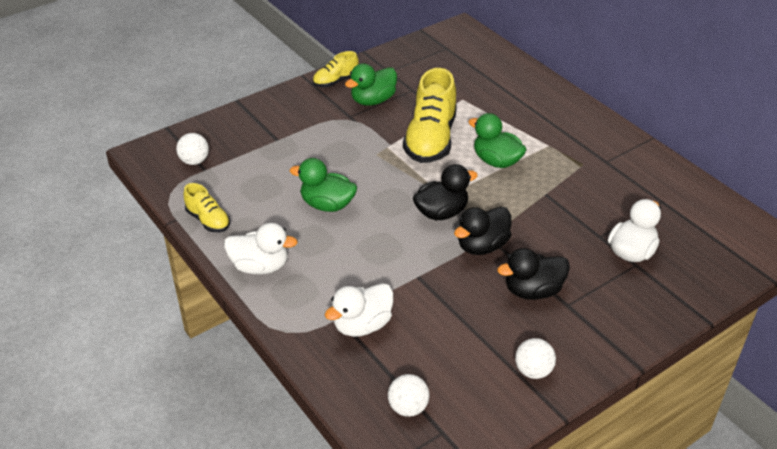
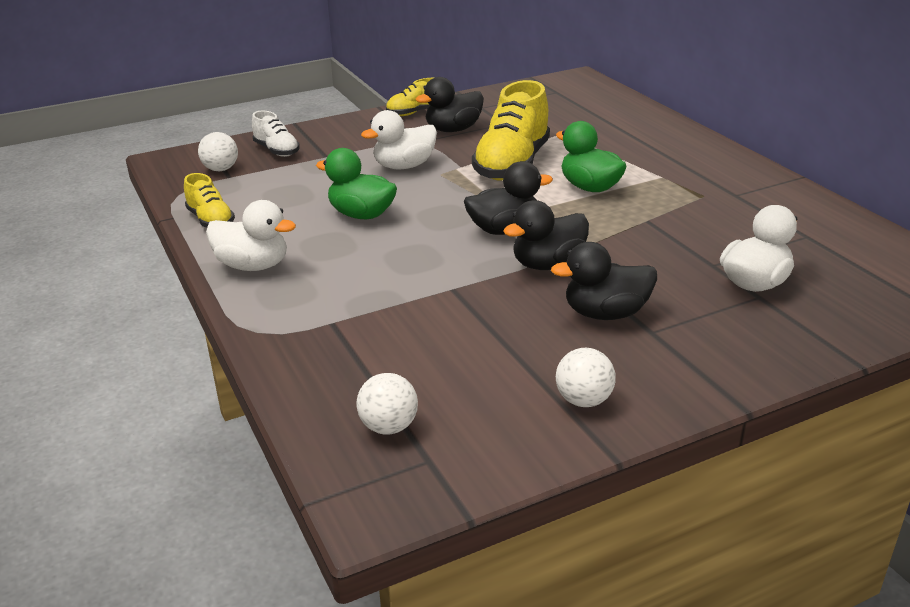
camera: 10 degrees right, 10 degrees down
white duck [325,283,393,337] -> white duck moved to [361,110,437,169]
green duck [345,63,397,106] -> black duck [416,77,484,132]
none -> white shoe [252,111,300,157]

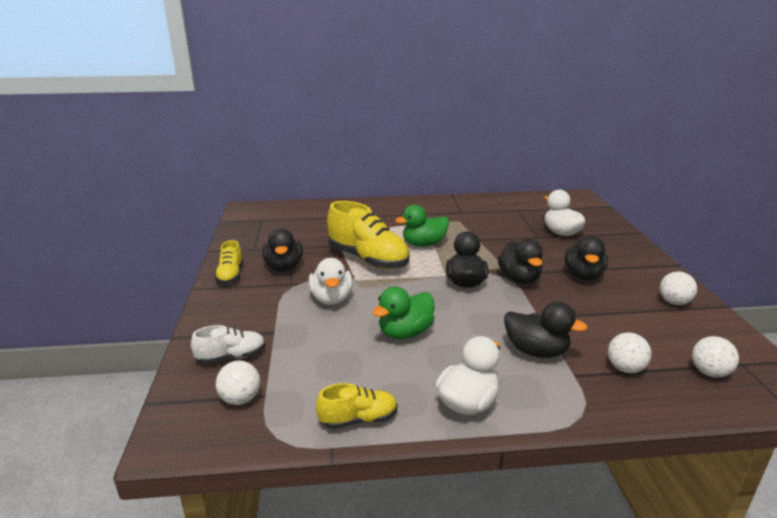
camera: 70 degrees left, 5 degrees down
none -> black duck [504,302,588,358]
none -> white ball [608,333,651,373]

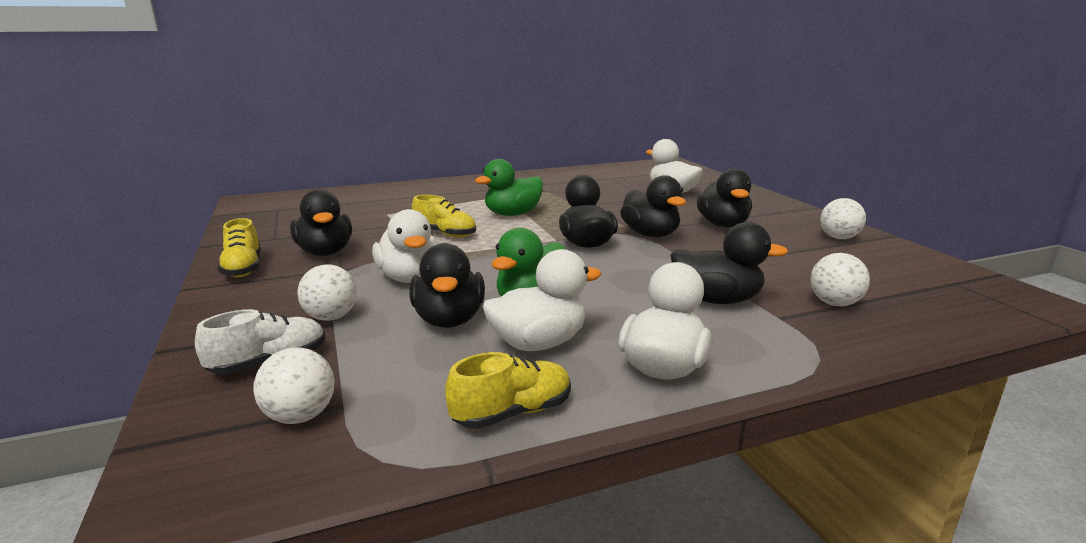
camera: 15 degrees left, 5 degrees down
yellow shoe [327,201,410,269] -> yellow shoe [412,195,476,238], size x0.52
white ball [692,336,739,378] -> white ball moved to [297,264,357,321]
none -> black duck [409,243,485,328]
none -> white duck [482,249,601,351]

